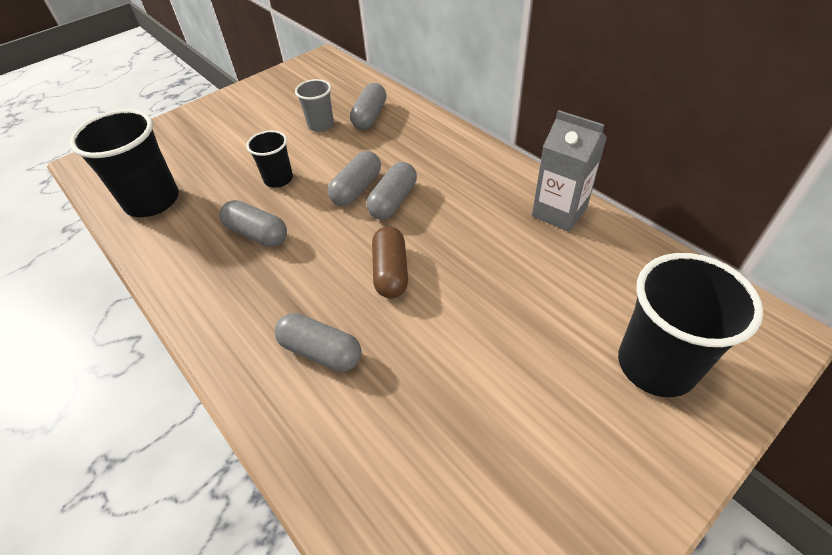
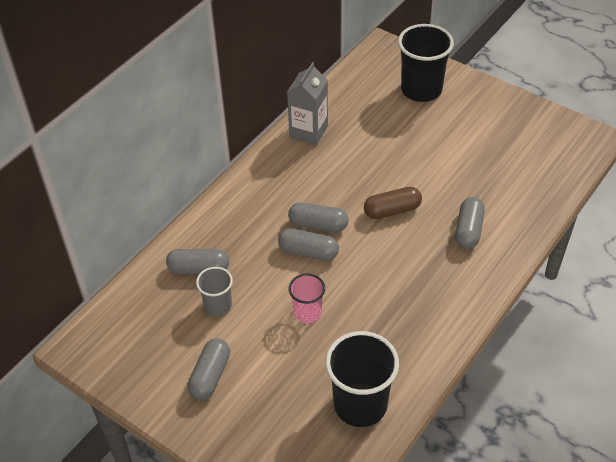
camera: 105 degrees left, 0 degrees up
grey capsule [220,200,287,247] -> grey capsule moved to [188,338,230,400]
black cup [246,130,293,187] -> pink cup [289,274,325,323]

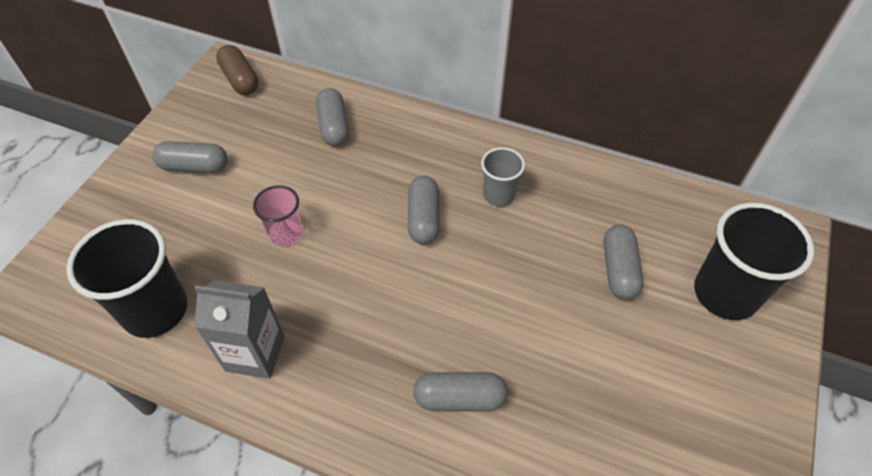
camera: 75 degrees right, 5 degrees up
grey cup [196,267,233,316] -> grey cup moved to [481,147,525,207]
grey capsule [278,228,339,261] -> grey capsule moved to [603,225,644,300]
grey carton [287,62,328,145] -> grey carton moved to [195,280,285,379]
brown capsule [364,187,422,219] -> brown capsule moved to [216,45,258,95]

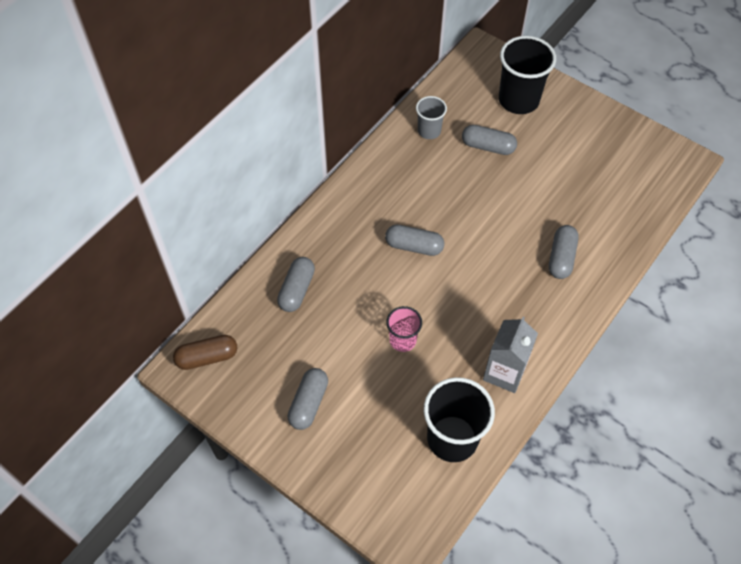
camera: 75 degrees left, 5 degrees up
grey capsule [316,88,349,146] -> grey capsule turned 75 degrees counterclockwise [277,257,315,312]
grey cup [481,147,525,207] -> grey cup moved to [416,96,447,139]

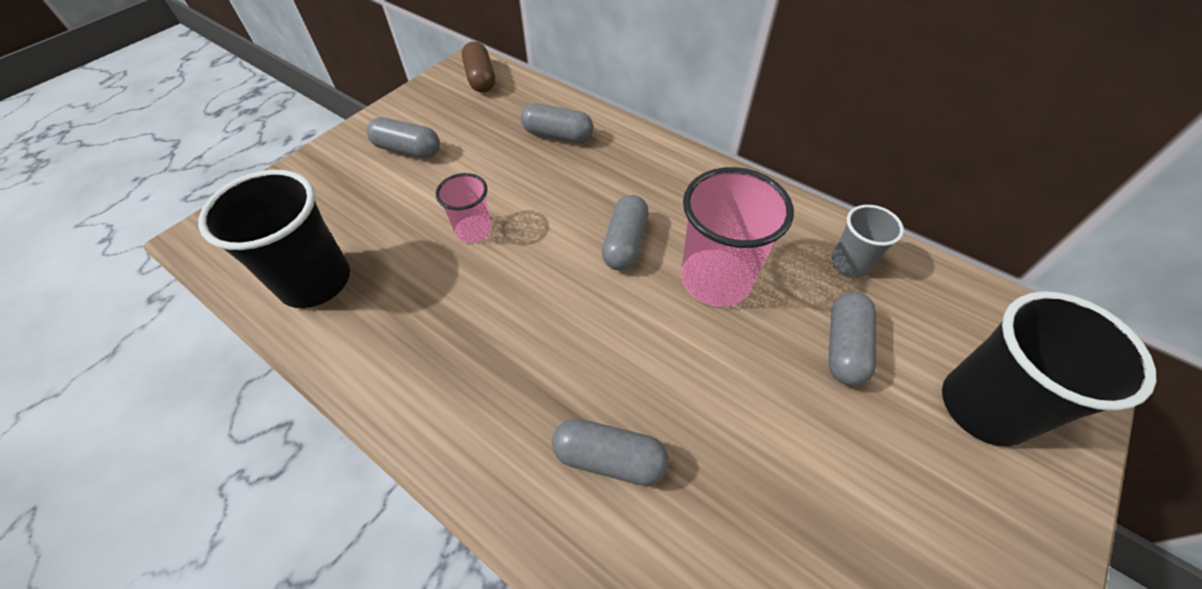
camera: 90 degrees right, 5 degrees down
grey carton [483,317,538,393] -> none
none -> pink cup [681,167,794,307]

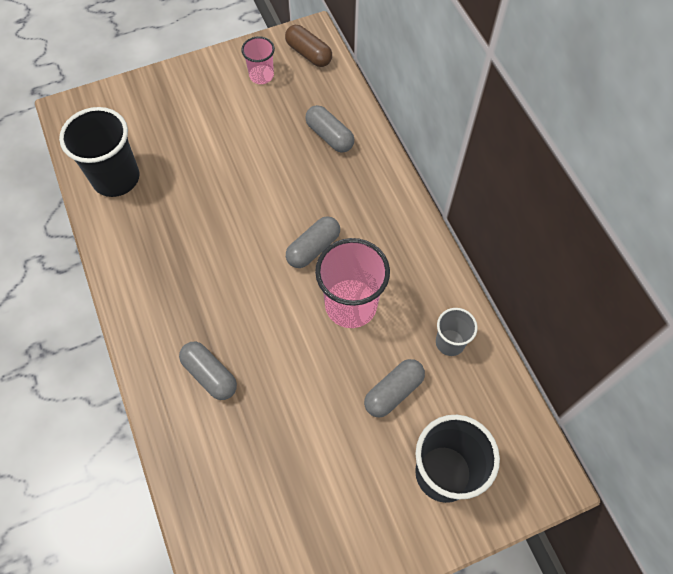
camera: 30 degrees right, 10 degrees up
grey capsule [366,117,440,158] -> none
pink cup [436,173,492,243] -> pink cup moved to [241,36,275,84]
brown capsule [462,41,495,93] -> brown capsule turned 60 degrees counterclockwise [285,25,332,67]

